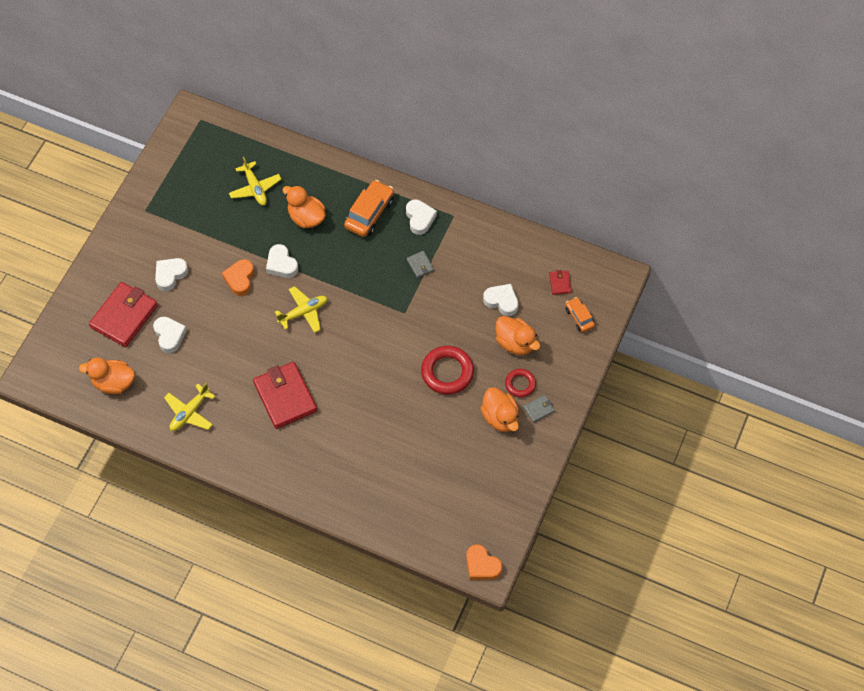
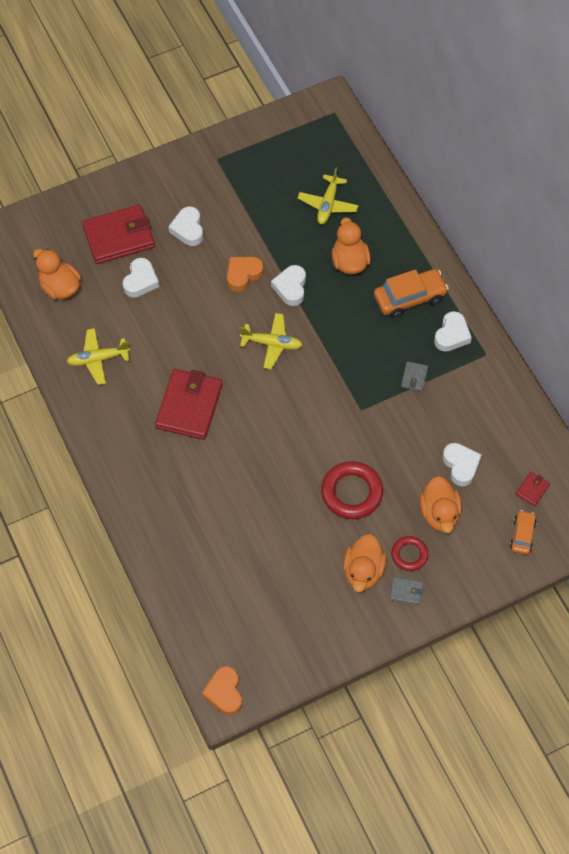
camera: 40 degrees right, 0 degrees up
white heart [155,258,188,291] -> white heart turned 90 degrees counterclockwise [168,207,203,246]

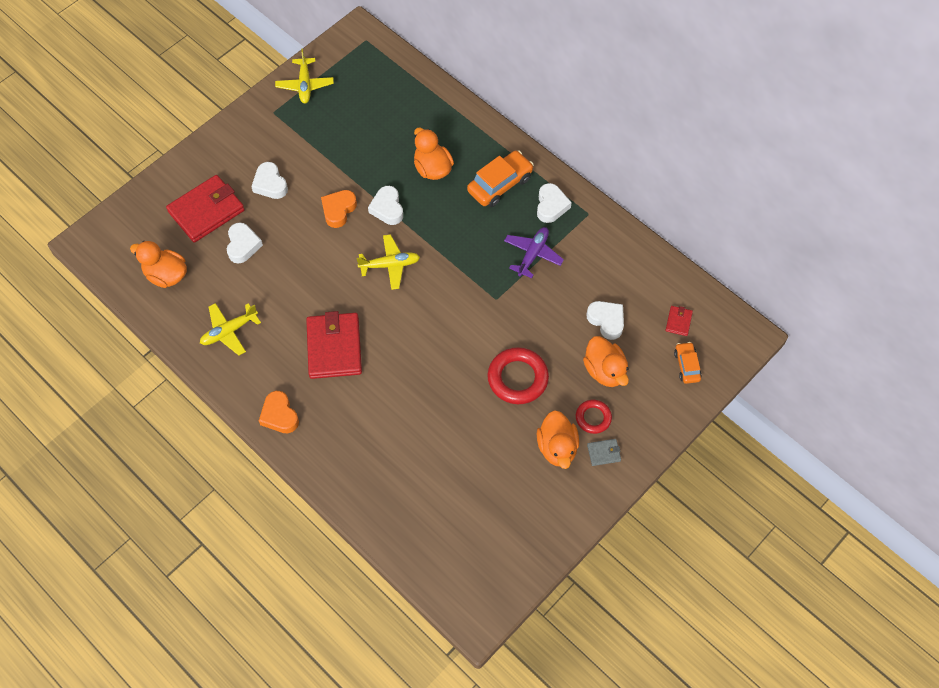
camera: 20 degrees left, 0 degrees up
orange heart [202,666,242,715] -> orange heart moved to [259,391,299,433]
yellow plane [298,168,359,224] -> yellow plane moved to [275,49,334,103]
grey wallet [401,361,428,391] -> purple plane [504,227,564,278]

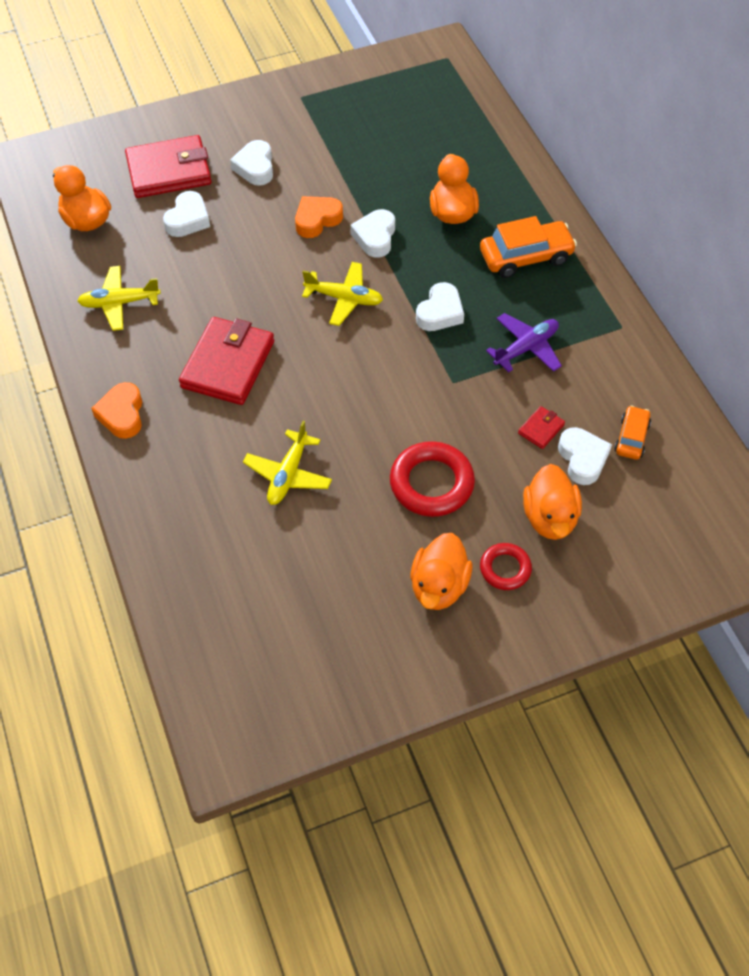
camera: 25 degrees right, 5 degrees down
yellow plane [275,49,334,103] -> yellow plane moved to [243,421,332,505]
white heart [537,183,572,223] -> white heart moved to [416,282,464,331]
grey wallet [587,439,621,466] -> none
red wallet [666,306,693,336] -> red wallet moved to [518,406,565,449]
orange car [674,342,702,384] -> orange car moved to [614,405,651,460]

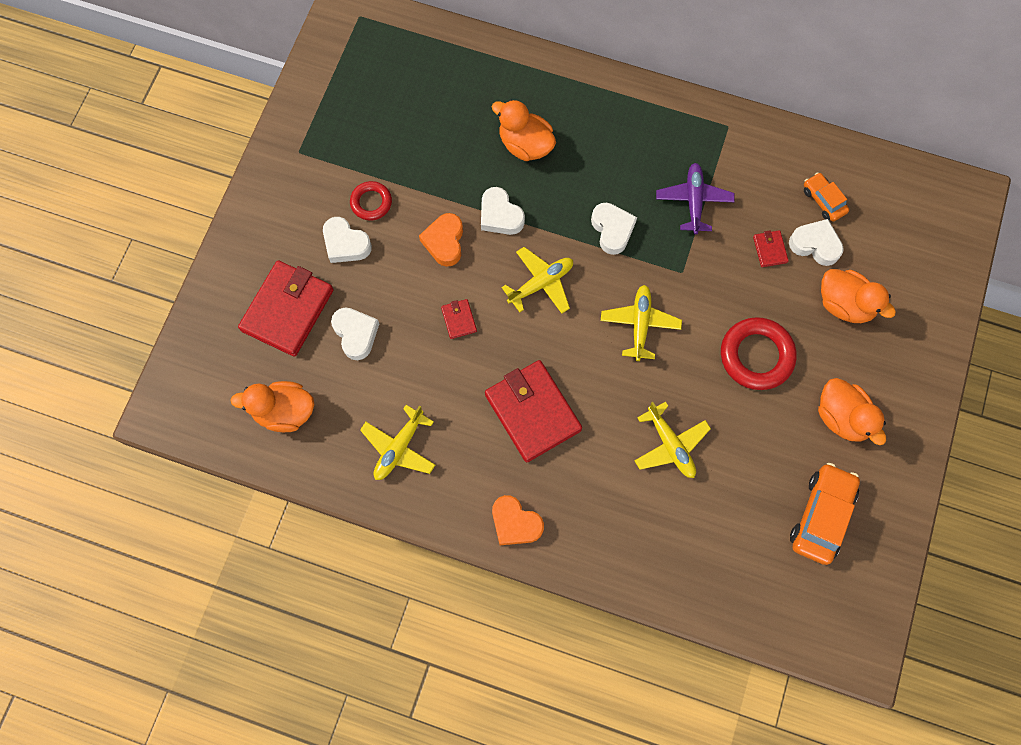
camera: 50 degrees left, 15 degrees up
orange car [480,216,577,278] -> orange car moved to [790,463,860,565]
red ring [480,543,532,590] -> red ring moved to [350,181,392,221]
none -> red wallet [441,299,477,339]
none -> yellow plane [601,285,682,361]

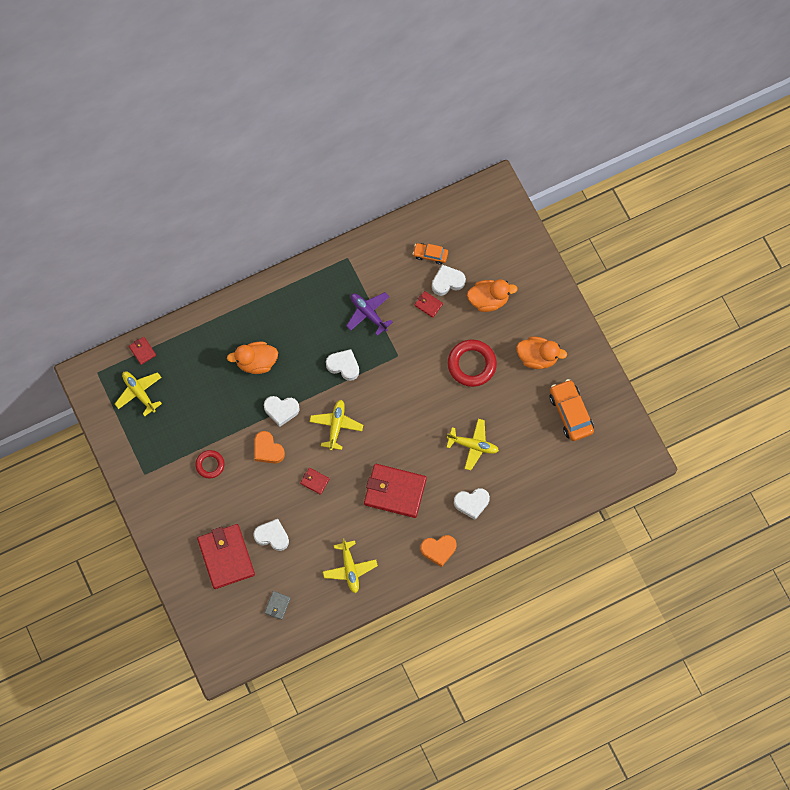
camera: 45 degrees left, 0 degrees up
orange duck [230,381,314,432] -> grey wallet [265,591,291,620]
white heart [323,217,372,263] -> white heart moved to [454,488,490,520]
yellow plane [601,285,682,361] -> yellow plane moved to [115,372,162,416]
none -> red wallet [129,337,156,365]

